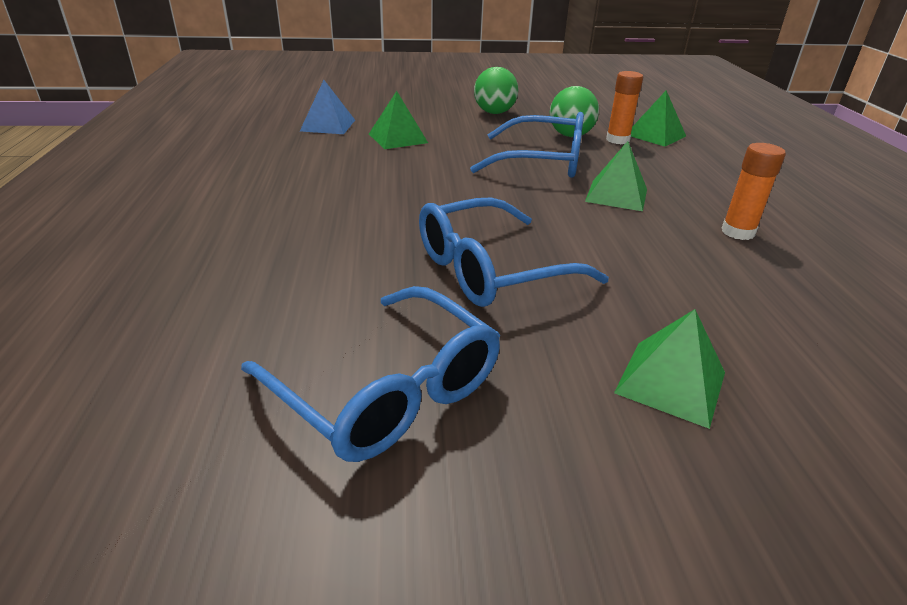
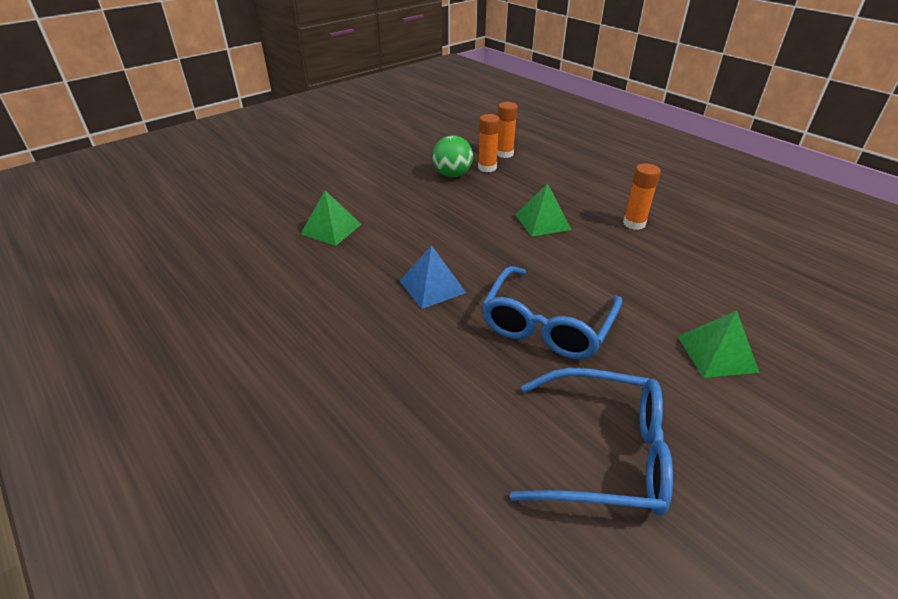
camera: 35 degrees left, 5 degrees up
blue pyramid [300,80,355,134] -> blue pyramid moved to [400,245,466,309]
blue glasses [470,112,584,178] -> none
green ball [474,67,518,114] -> none
green pyramid [631,90,686,147] -> orange glue stick [497,102,518,158]

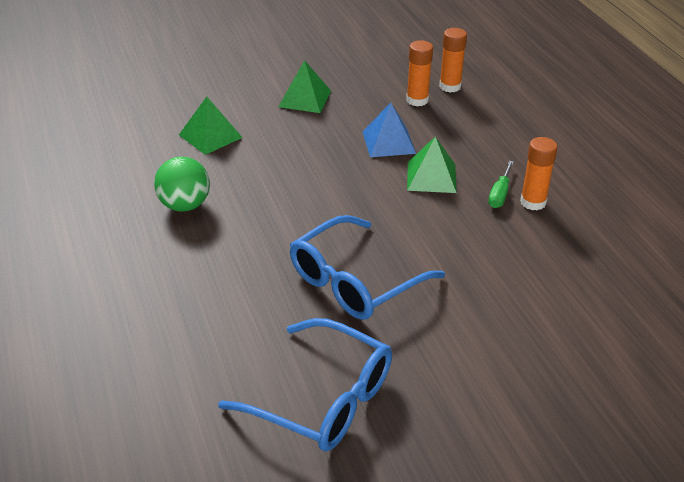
camera: 20 degrees right, 0 degrees up
blue pyramid [400,245,466,309] -> blue pyramid moved to [362,103,416,157]
green ball [433,135,473,178] -> green ball moved to [154,157,210,212]
green pyramid [677,311,760,378] -> green pyramid moved to [278,60,331,113]
none -> green screwdriver [488,161,514,208]

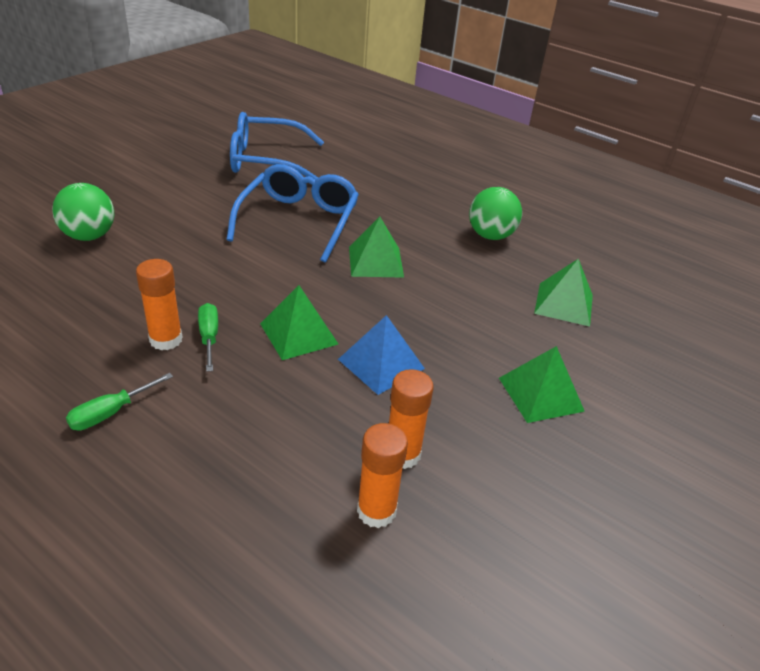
camera: 145 degrees right, 0 degrees up
none -> green ball [52,183,114,241]
none -> green screwdriver [66,373,173,430]
none -> green pyramid [349,217,404,278]

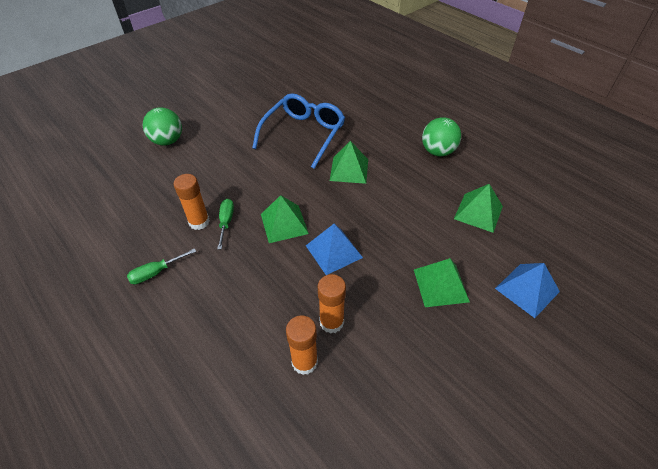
camera: 15 degrees right, 10 degrees up
blue glasses [230,112,324,180] -> none
none -> blue pyramid [495,263,560,318]

